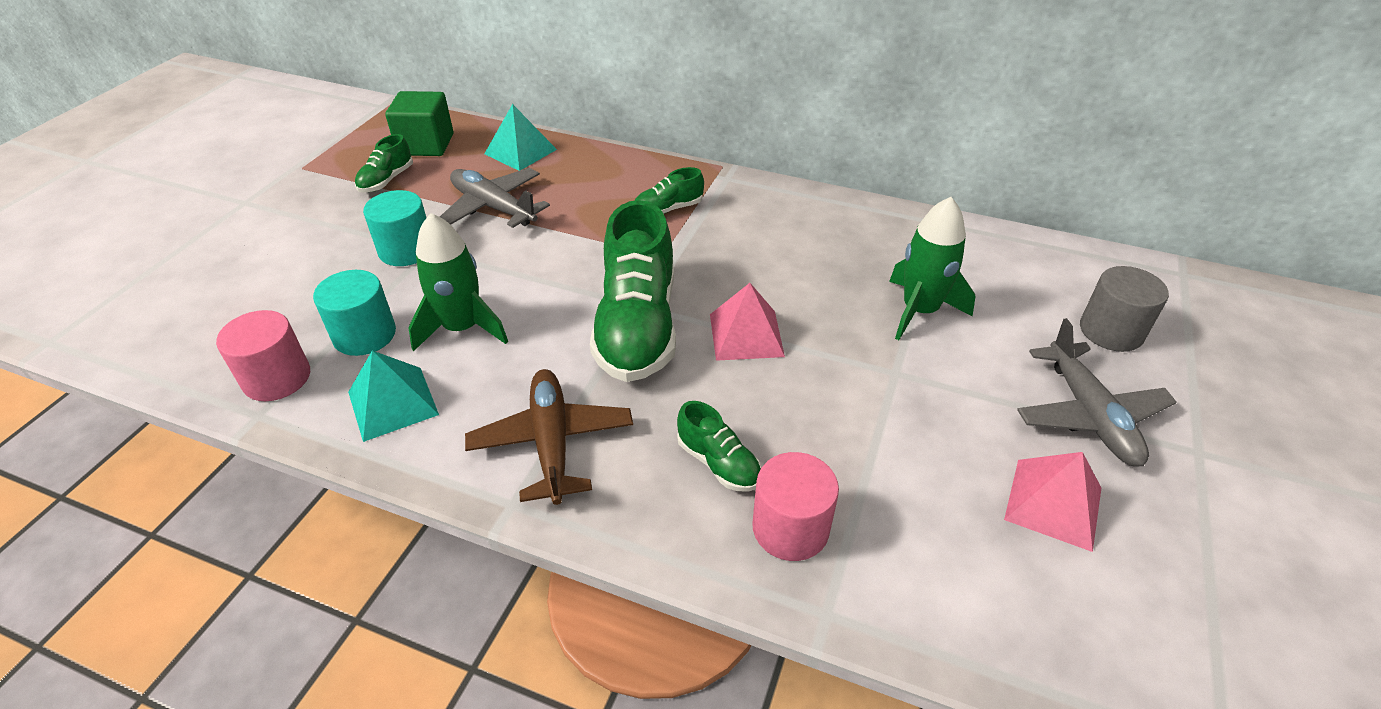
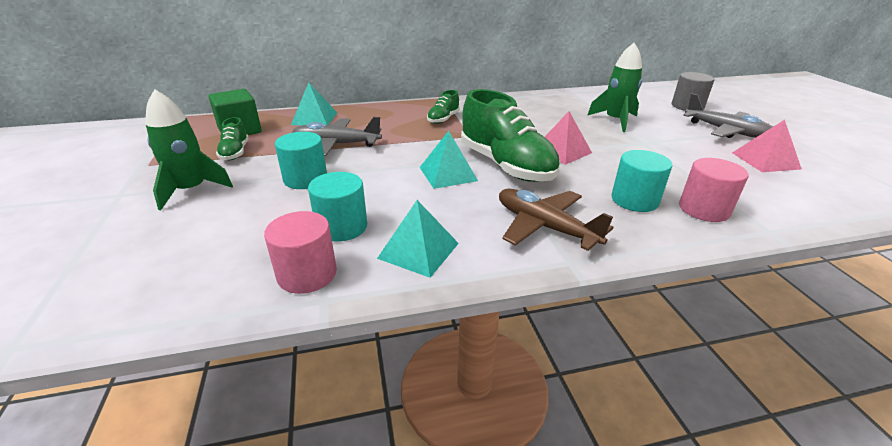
camera: 35 degrees left, 10 degrees down
green rocket [408,213,508,351] -> green rocket moved to [145,89,233,210]
green shoe [677,401,761,492] -> turquoise cylinder [612,150,672,212]
none -> turquoise pyramid [419,131,478,189]

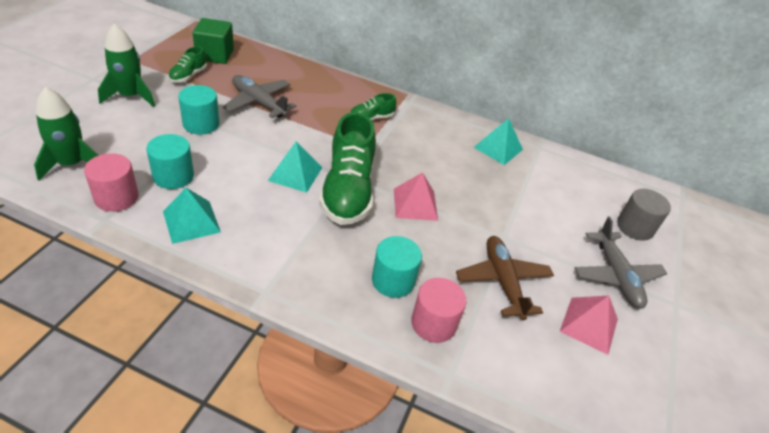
camera: 30 degrees right, 10 degrees up
turquoise pyramid [291,83,337,125] -> turquoise pyramid moved to [474,118,523,165]
brown plane [499,189,613,251] -> brown plane moved to [456,236,554,320]
green rocket [587,43,642,132] -> green rocket moved to [34,87,99,180]

